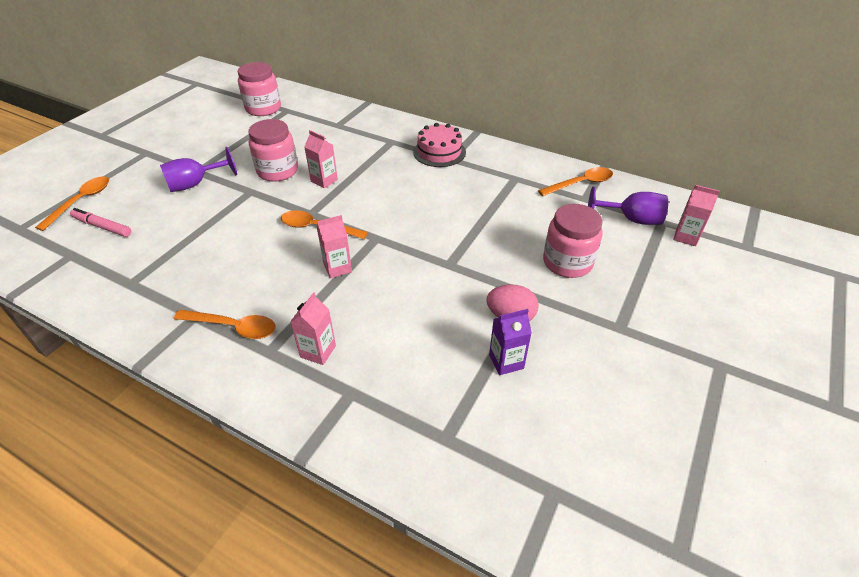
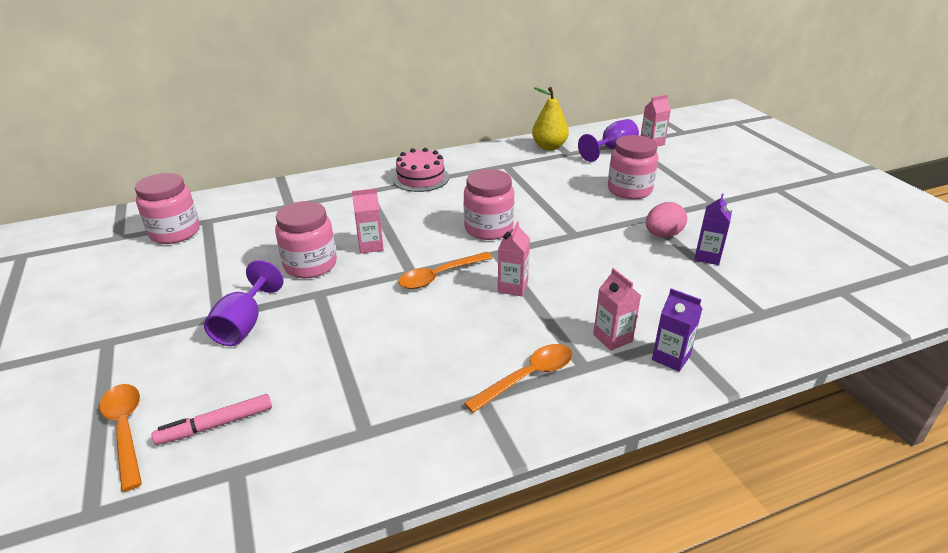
camera: 50 degrees left, 10 degrees down
orange spoon [538,167,613,196] -> yellow pear [532,87,569,150]
none -> pink jar [464,169,514,240]
none -> purple carton [652,288,702,372]

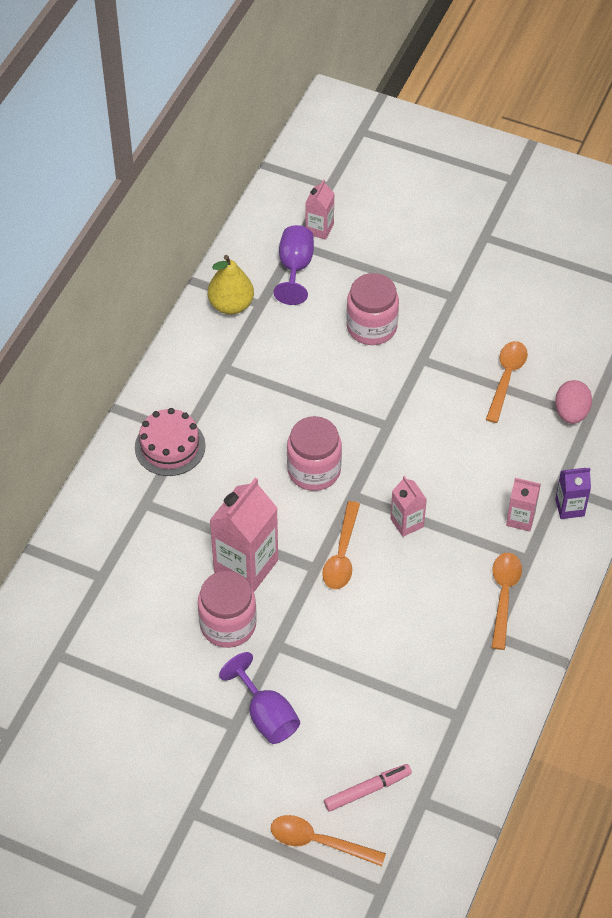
camera: 45 degrees left, 20 degrees up
pink jar [135,173,200,244] -> none
pink marker [152,394,272,445] -> pink marker turned 135 degrees counterclockwise [324,764,412,812]
pink carton [352,188,384,253] -> pink carton [209,478,278,592], size x1.86
pink egg [646,202,687,237] -> pink egg moved to [555,380,592,424]
purple carton [694,194,732,265] -> orange spoon [486,341,528,423]

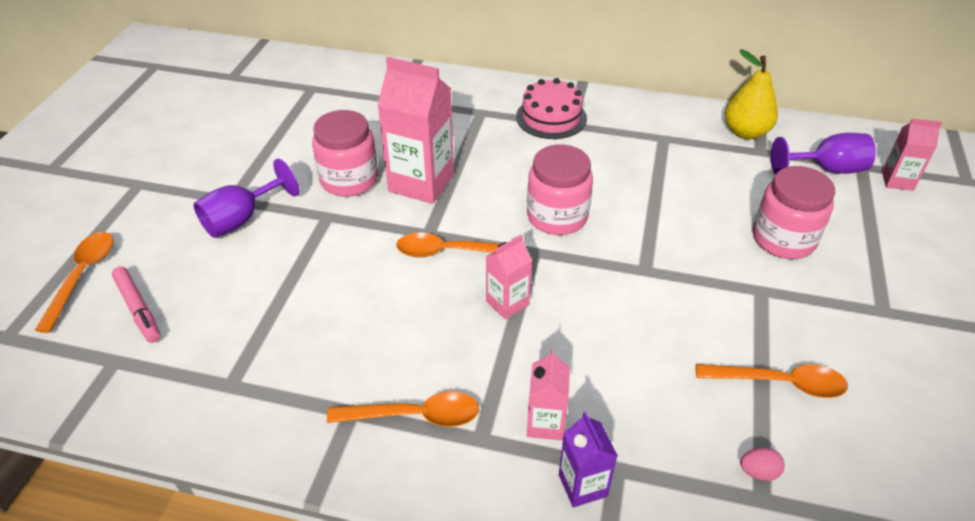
camera: 80 degrees right, 10 degrees down
pink egg [555,380,592,424] -> pink egg [740,447,785,481], size x0.56

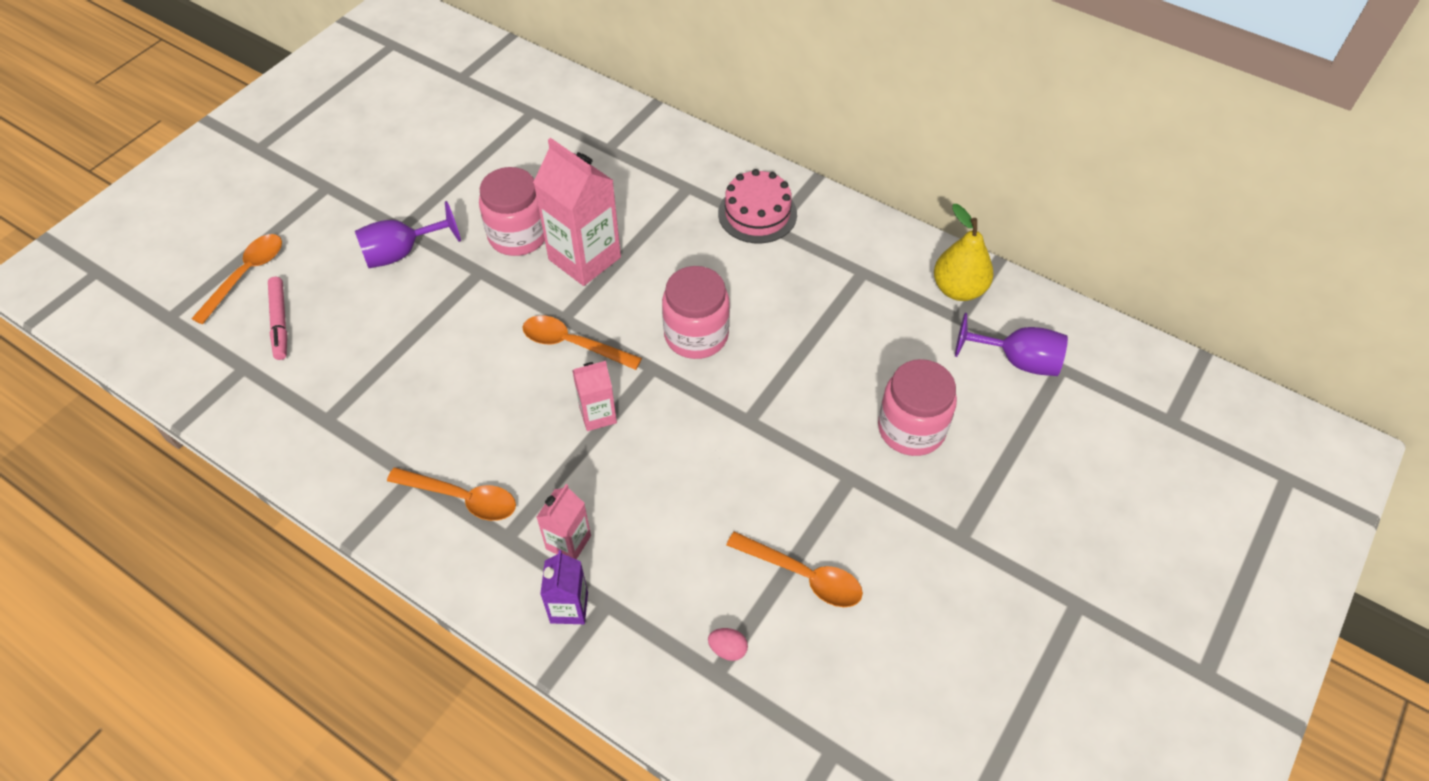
camera: 20 degrees right, 10 degrees up
pink carton [882,119,942,191] -> none

